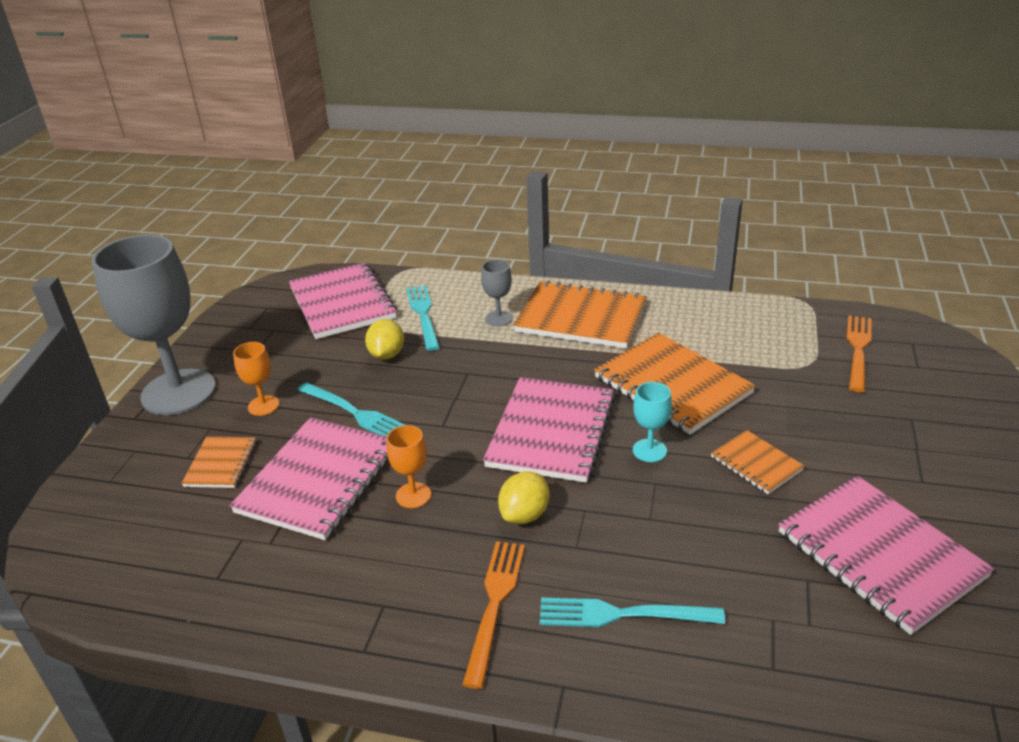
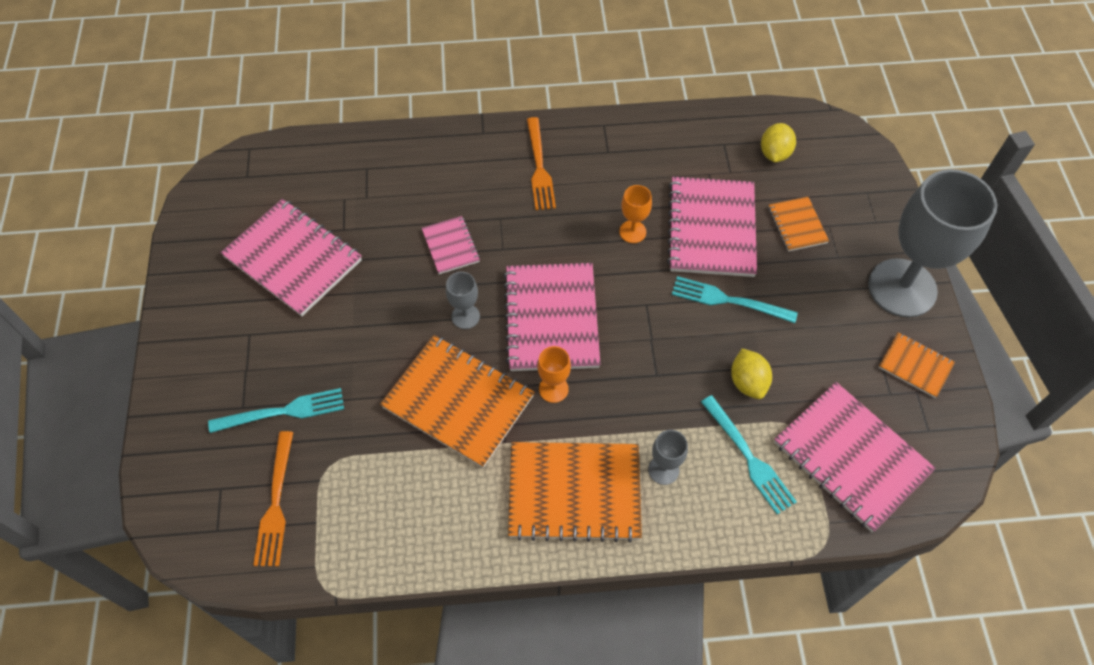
camera: 160 degrees right, 25 degrees up
orange goblet [233,342,279,416] -> orange goblet moved to [537,346,571,403]
yellow lemon [498,472,550,524] -> yellow lemon moved to [761,123,796,162]
turquoise fork [540,598,725,627] -> turquoise fork moved to [208,388,344,433]
turquoise goblet [633,382,672,462] -> grey goblet [446,272,480,329]
orange notebook [711,430,805,494] -> orange notebook moved to [878,332,955,398]
none -> pink notebook [422,216,480,274]

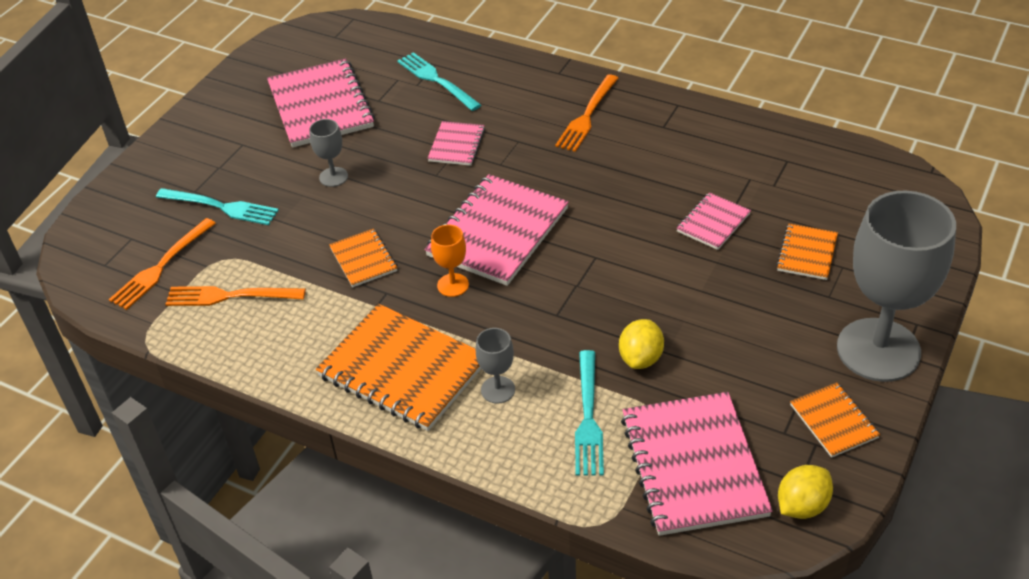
camera: 35 degrees right, 15 degrees down
orange notebook [380,335,535,468] -> orange notebook [329,228,397,287], size x0.51
grey goblet [446,272,480,329] -> grey goblet moved to [309,119,348,187]
orange goblet [619,185,652,243] -> none
pink notebook [667,177,757,277] -> pink notebook [676,192,751,250], size x0.51
turquoise fork [672,276,798,323] -> turquoise fork moved to [397,52,481,111]
yellow lemon [761,123,796,162] -> yellow lemon moved to [778,465,833,519]
none -> orange fork [165,286,306,306]

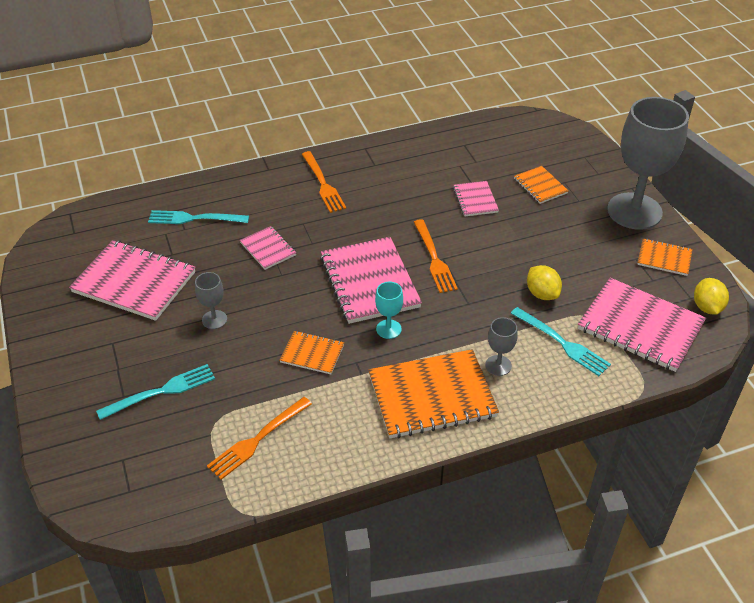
camera: 50 degrees left, 0 degrees up
orange fork [109,218,216,310] -> orange fork moved to [414,219,458,293]
orange goblet [431,225,469,297] -> turquoise goblet [375,282,403,339]

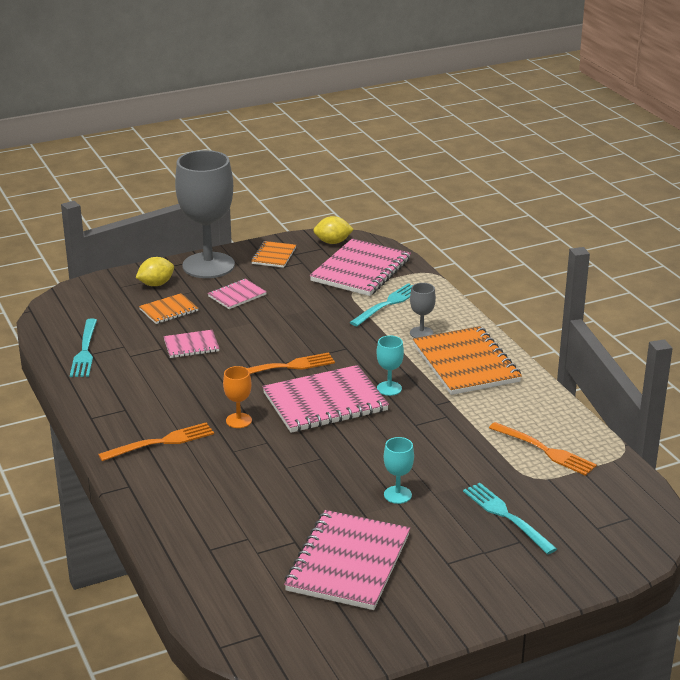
camera: 95 degrees left, 15 degrees down
turquoise fork [148,210,249,224] -> turquoise fork moved to [70,319,97,377]
grey goblet [195,272,227,329] -> turquoise goblet [384,437,414,504]
pink notebook [240,226,296,270] -> pink notebook moved to [208,279,267,309]
orange notebook [280,331,344,374] -> none
yellow lemon [527,265,562,300] -> yellow lemon moved to [136,257,174,286]
none -> orange goblet [223,366,252,428]

